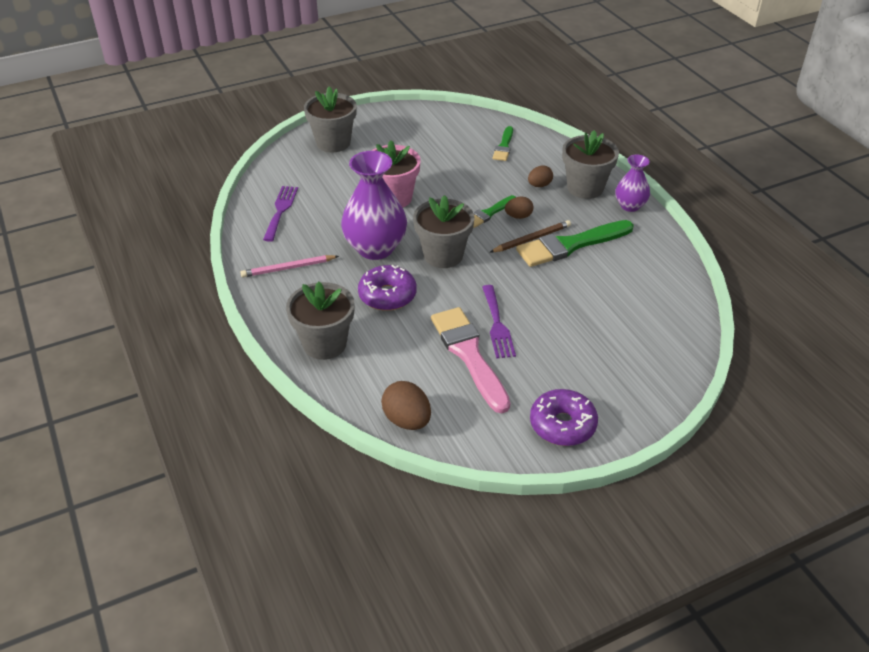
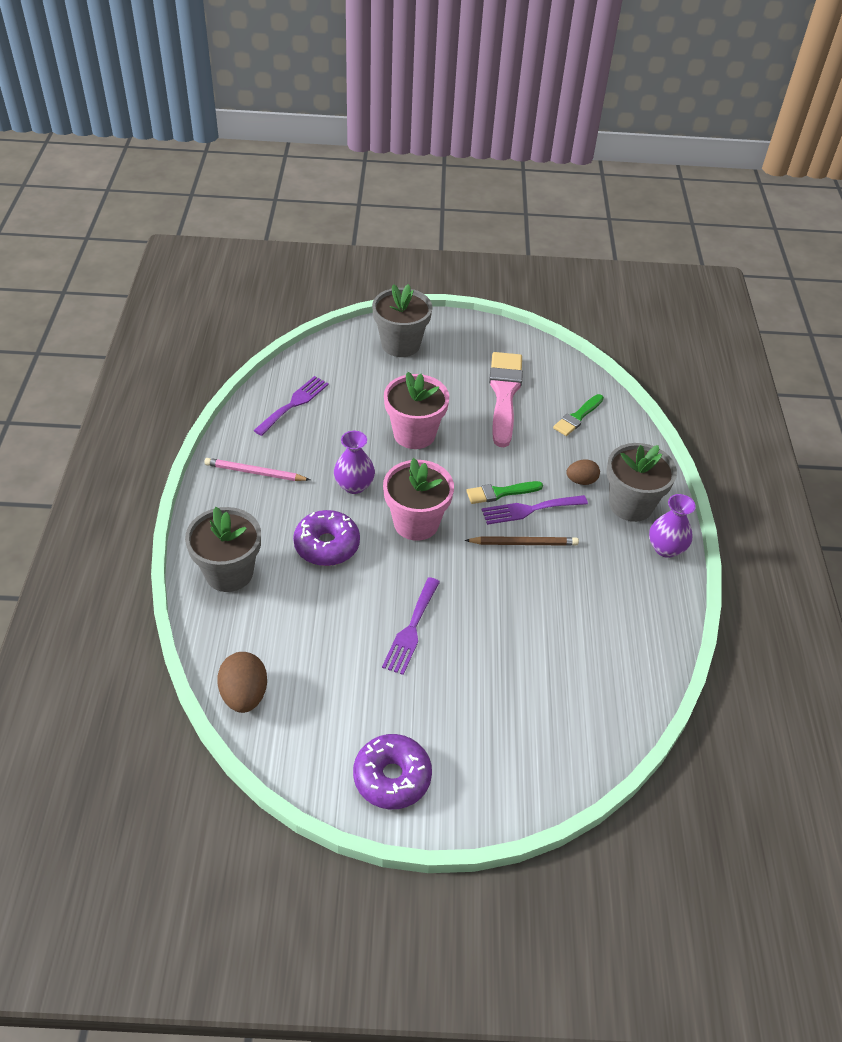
camera: 25 degrees right, 5 degrees up
purple vase [341,151,407,260] -> purple vase [334,431,375,494], size x0.56
grey flower pot [413,195,474,268] -> pink flower pot [383,458,454,541]
pink brush [431,307,510,413] -> pink brush moved to [489,352,523,447]
brown egg [505,197,534,219] -> purple fork [482,495,588,525]
green brush [516,220,634,267] -> none

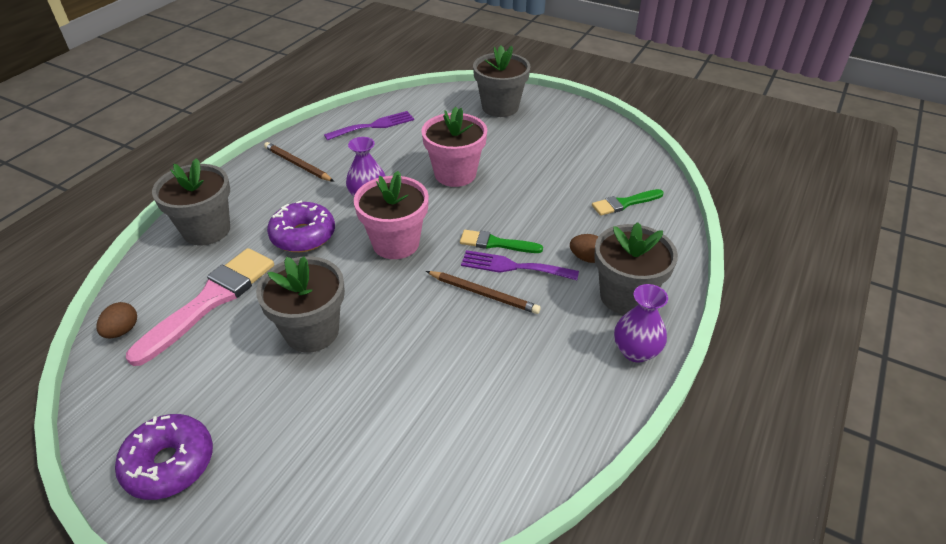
camera: 30 degrees right, 5 degrees down
pink pencil [204,458,310,481] -> brown pencil [264,142,334,182]
brown egg [217,652,267,713] -> brown egg [96,302,137,338], size x0.63
purple fork [382,577,440,675] -> grey flower pot [256,256,345,353]
pink brush [489,352,523,447] -> pink brush moved to [126,248,274,366]

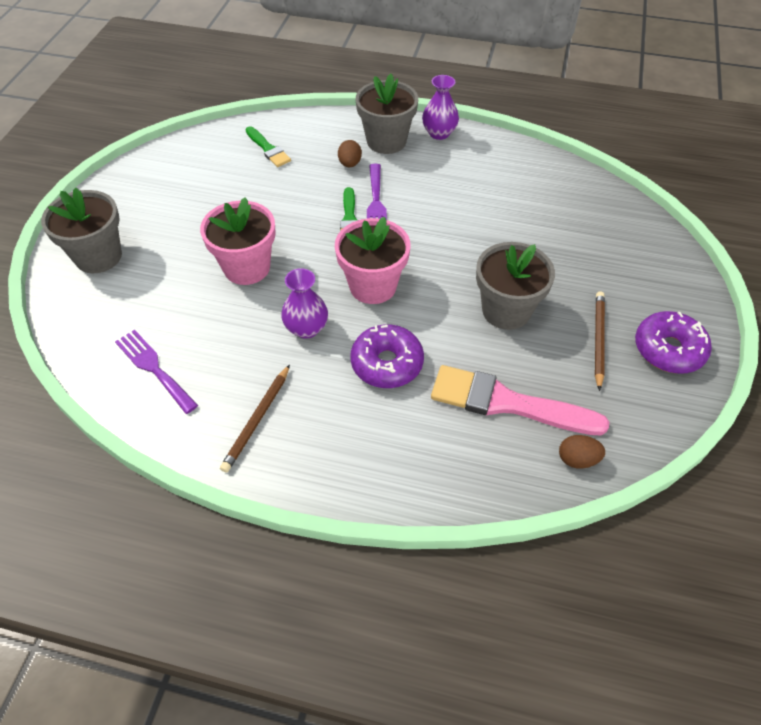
camera: 105 degrees left, 10 degrees up
grey flower pot [152,158,230,246] -> none
brown pencil [426,271,541,314] -> brown pencil moved to [595,291,605,391]

